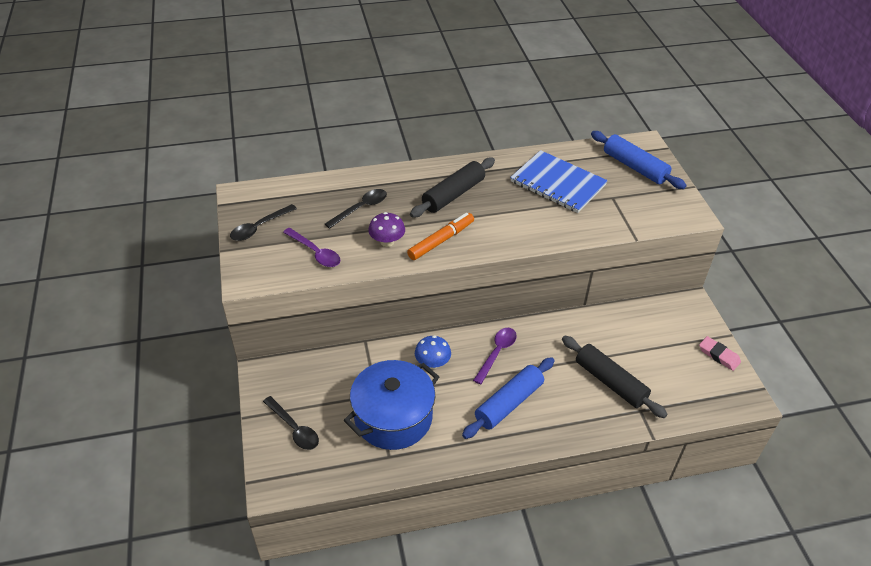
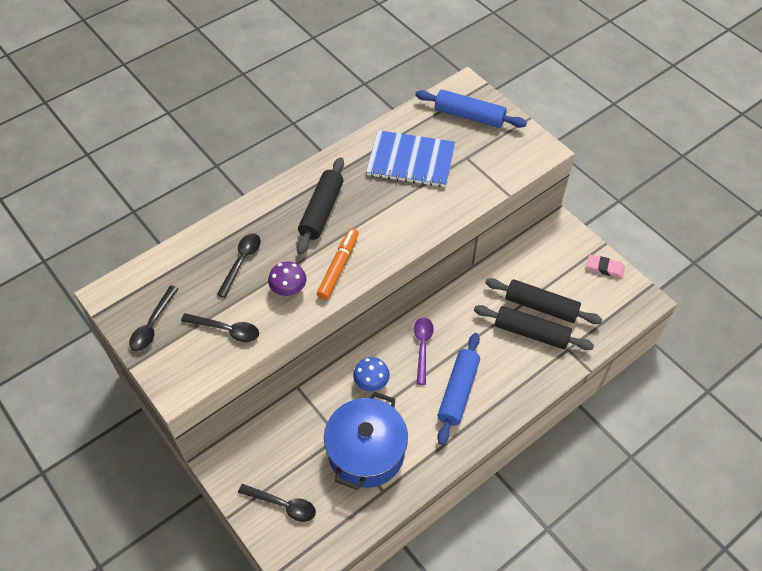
camera: 25 degrees left, 10 degrees up
purple spoon [283,228,341,267] -> black spoon [181,313,259,342]
none -> black rolling pin [485,278,603,324]

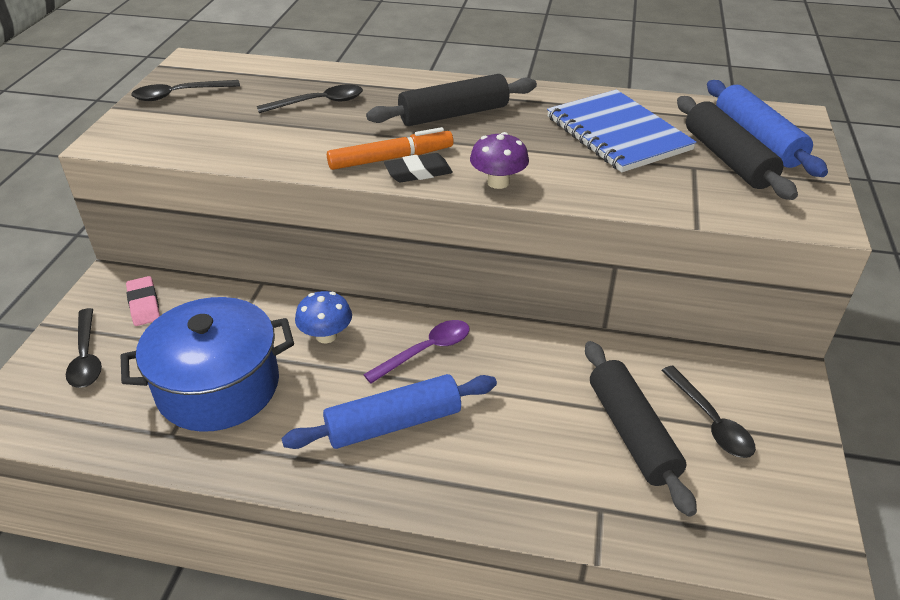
camera: 50 degrees right, 15 degrees down
black spoon [181,313,259,342] -> black spoon moved to [661,366,756,458]
purple mushroom [268,262,307,296] -> purple mushroom moved to [470,132,529,189]
black rolling pin [474,305,594,350] -> black rolling pin moved to [677,96,798,200]
pink eraser [587,255,625,278] -> pink eraser moved to [126,276,160,326]
none -> black eraser [384,153,453,182]

